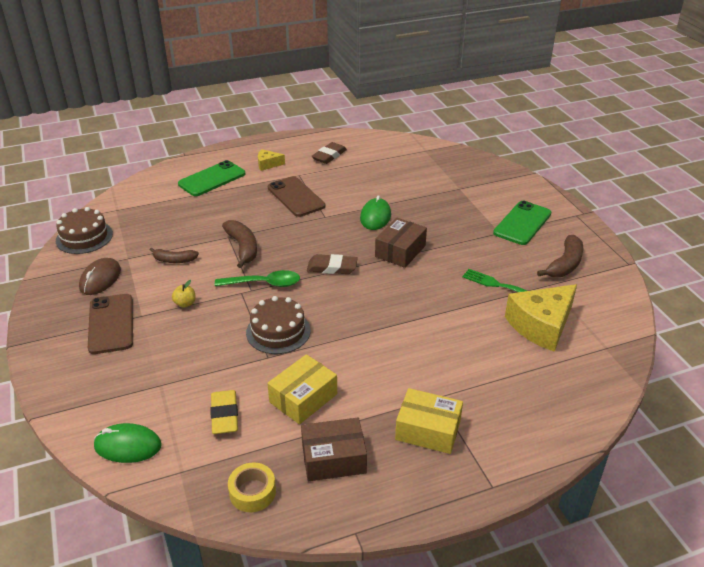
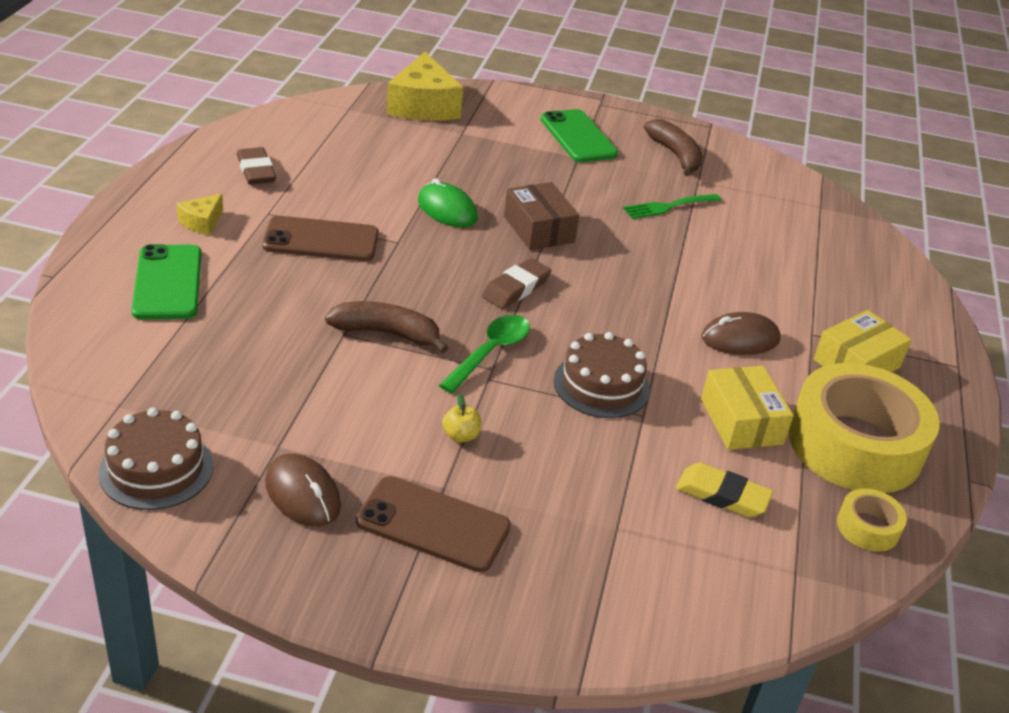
camera: 60 degrees left, 0 degrees up
green mouse [94,423,162,463] -> none
brown banana [150,247,199,263] -> none
brown box [301,418,367,481] -> yellow tape [789,363,940,493]
yellow cheese [505,284,577,352] -> yellow cheese moved to [387,52,463,121]
none -> brown mouse [702,312,781,355]

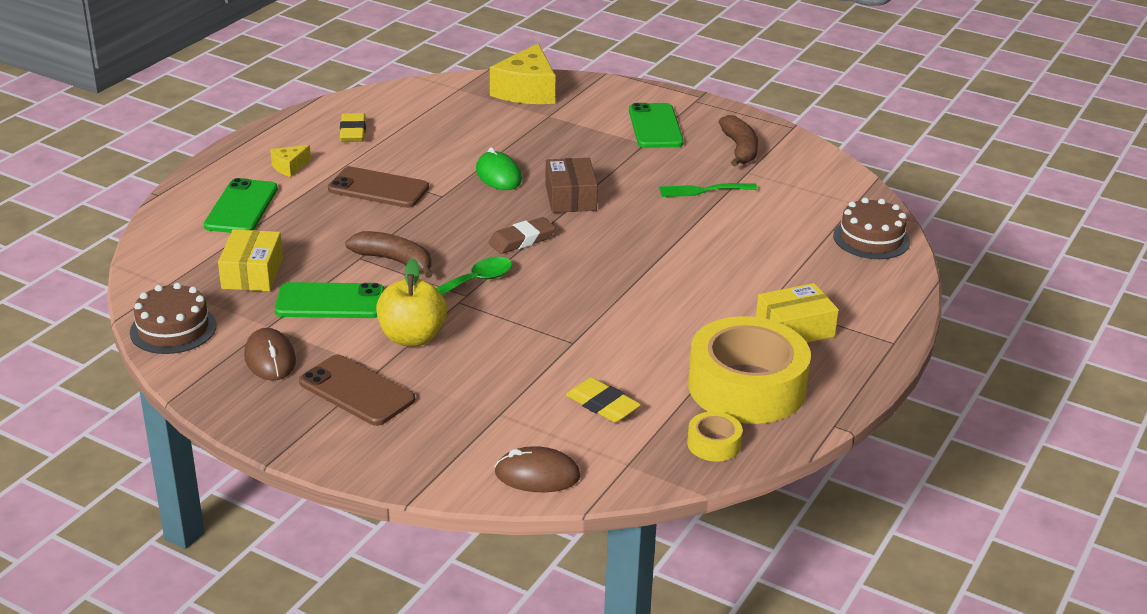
camera: 20 degrees right, 5 degrees down
brown eraser [237,147,276,184] -> yellow eraser [340,113,366,142]
yellow apple [442,394,481,442] -> yellow apple [376,258,447,346], size x2.19
brown cake [554,332,650,418] -> brown cake moved to [833,198,910,259]
yellow box [701,366,794,450] -> yellow box moved to [218,230,283,291]
brown mouse [702,312,781,355] -> brown mouse moved to [495,446,581,492]
none -> green phone [275,282,385,318]

